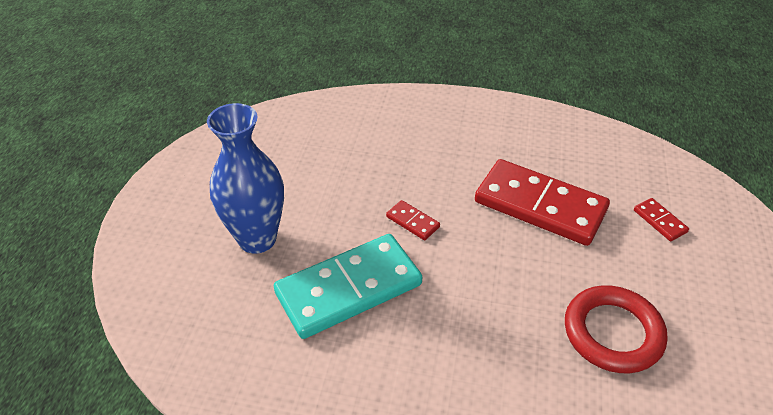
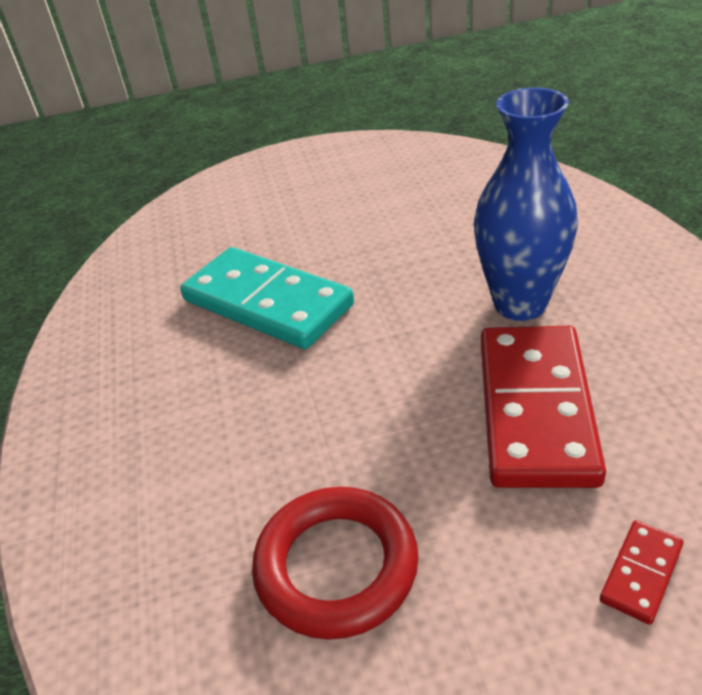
camera: 70 degrees right, 5 degrees down
blue vase [207,103,284,254] -> blue vase moved to [474,88,578,321]
red domino [386,200,440,240] -> none

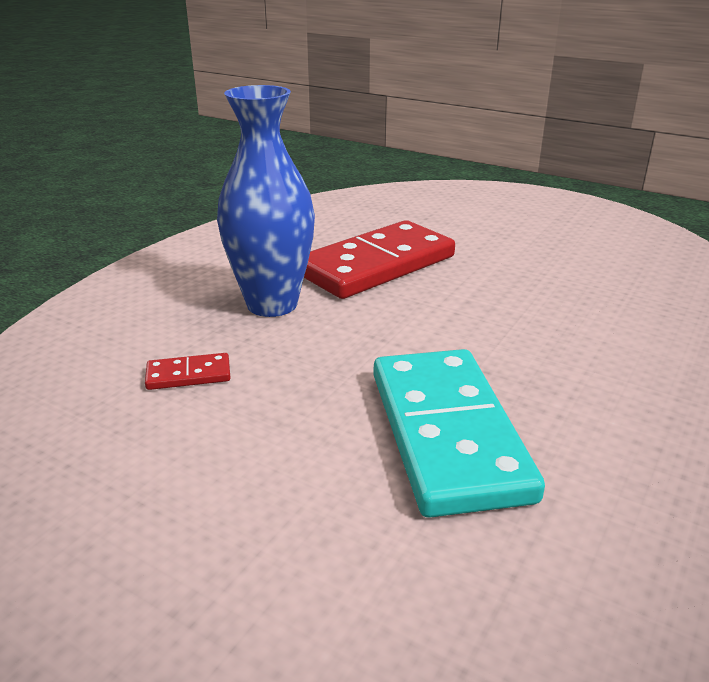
camera: 140 degrees left, 10 degrees down
red ring [252,487,419,640] -> none
red domino [600,520,684,625] -> red domino moved to [145,353,230,390]

